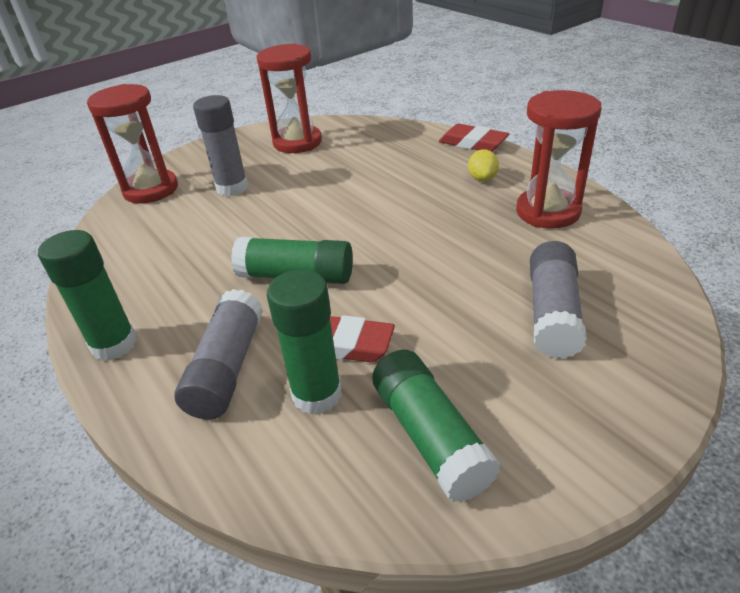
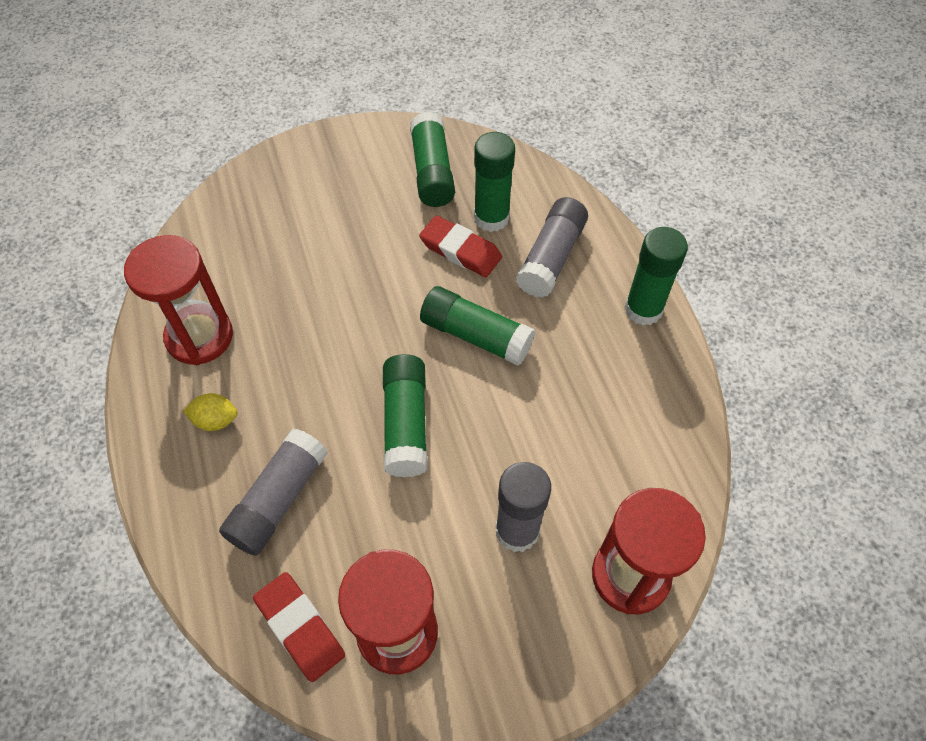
camera: 165 degrees left, 20 degrees up
red eraser [439,124,509,152] -> red eraser moved to [253,572,345,682]
yellow lemon [468,149,499,182] -> yellow lemon turned 75 degrees clockwise [183,393,238,431]
grey glue stick [530,241,587,359] -> grey glue stick moved to [219,429,328,556]
none -> green glue stick [383,354,428,478]

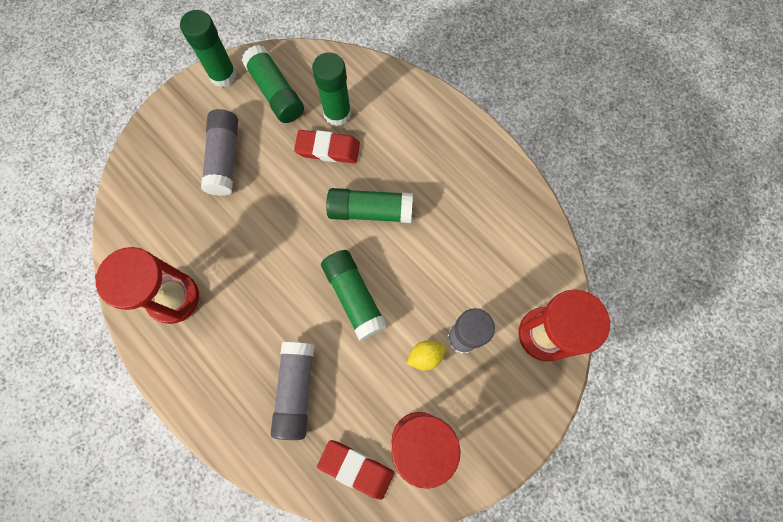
camera: 25 degrees left, 15 degrees up
yellow lemon [183,393,238,431] -> yellow lemon moved to [407,340,446,371]
grey glue stick [516,197,588,298] -> grey glue stick moved to [201,109,238,196]
green glue stick [624,227,688,325] -> green glue stick moved to [180,10,236,87]

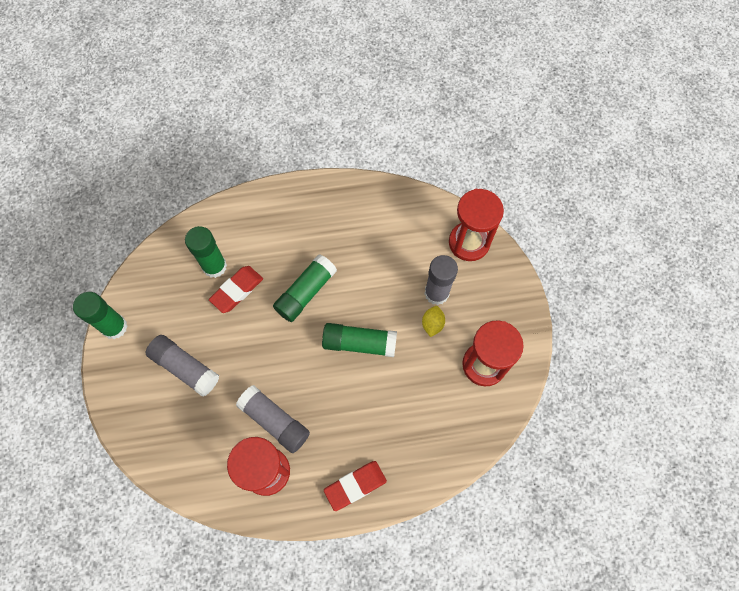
camera: 55 degrees left, 5 degrees down
green glue stick [242,45,304,123] -> none
grey glue stick [271,342,314,440] -> grey glue stick moved to [236,385,310,453]
red eraser [317,440,394,500] -> red eraser moved to [324,461,387,511]

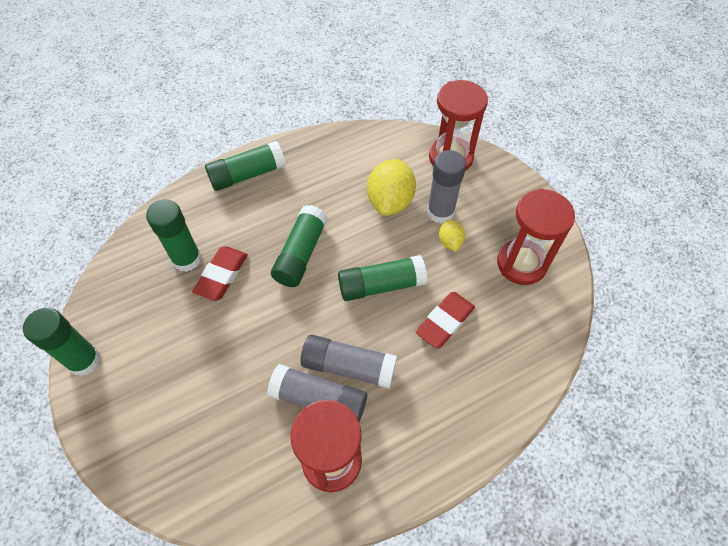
camera: 20 degrees left, 10 degrees down
grey glue stick [146,335,219,397] -> grey glue stick moved to [301,335,397,389]
red eraser [324,461,387,511] -> red eraser moved to [416,292,475,349]
none -> green glue stick [205,141,286,191]
none -> yellow lemon [367,159,416,216]

